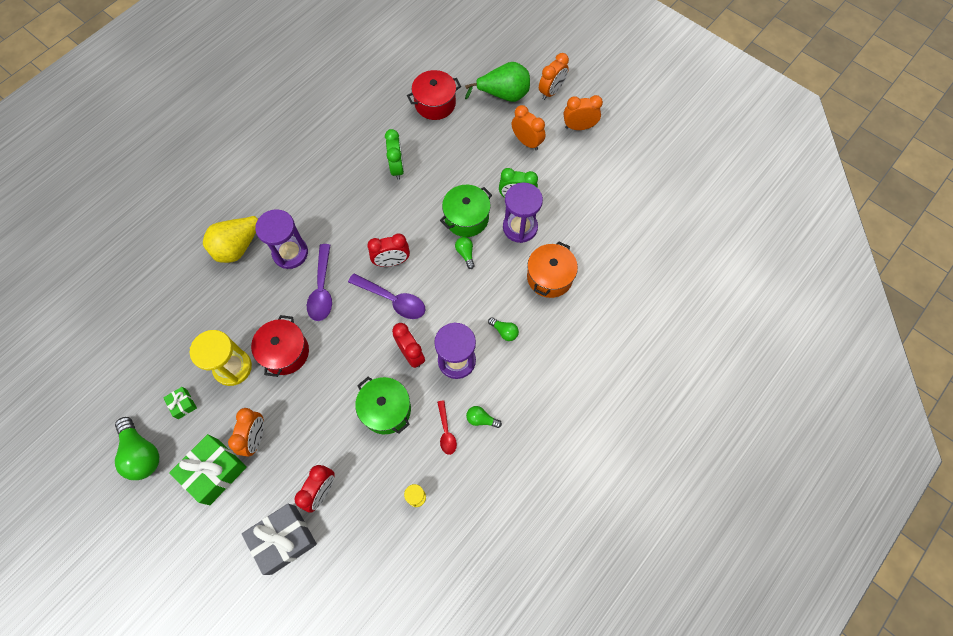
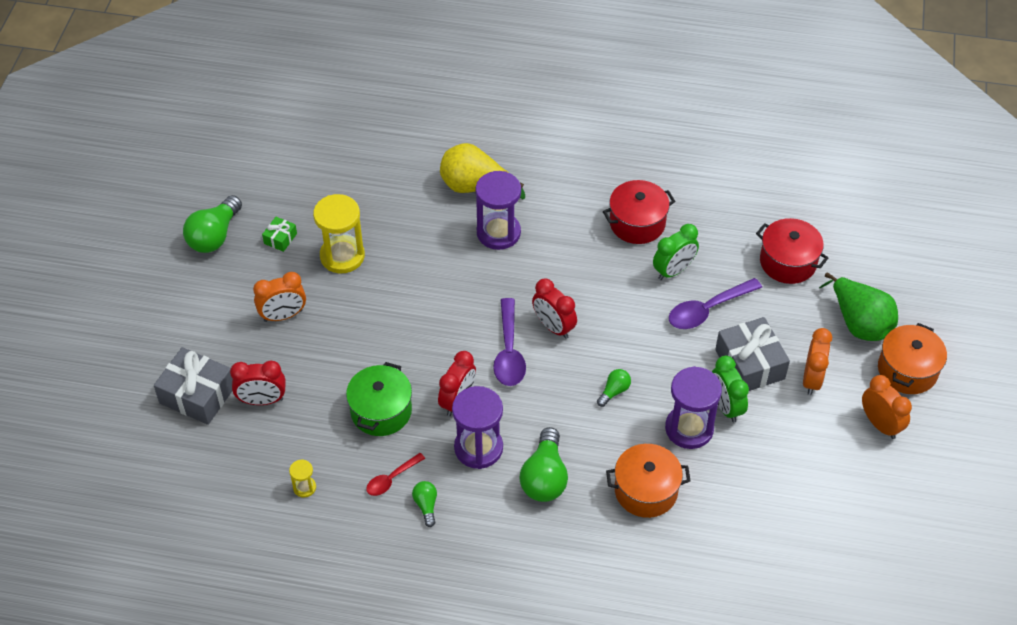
camera: 60 degrees right, 15 degrees down
green gift [169,434,247,505] -> none
red pot [251,315,309,377] -> red pot moved to [603,180,675,244]
purple spoon [307,244,332,321] -> purple spoon moved to [669,278,762,329]
green pot [440,185,492,237] -> none
green light bulb [488,317,519,341] -> green light bulb [520,427,568,502], size x1.94
orange clock [539,53,569,100] -> orange pot [878,323,947,394]
none -> grey gift [715,317,790,391]

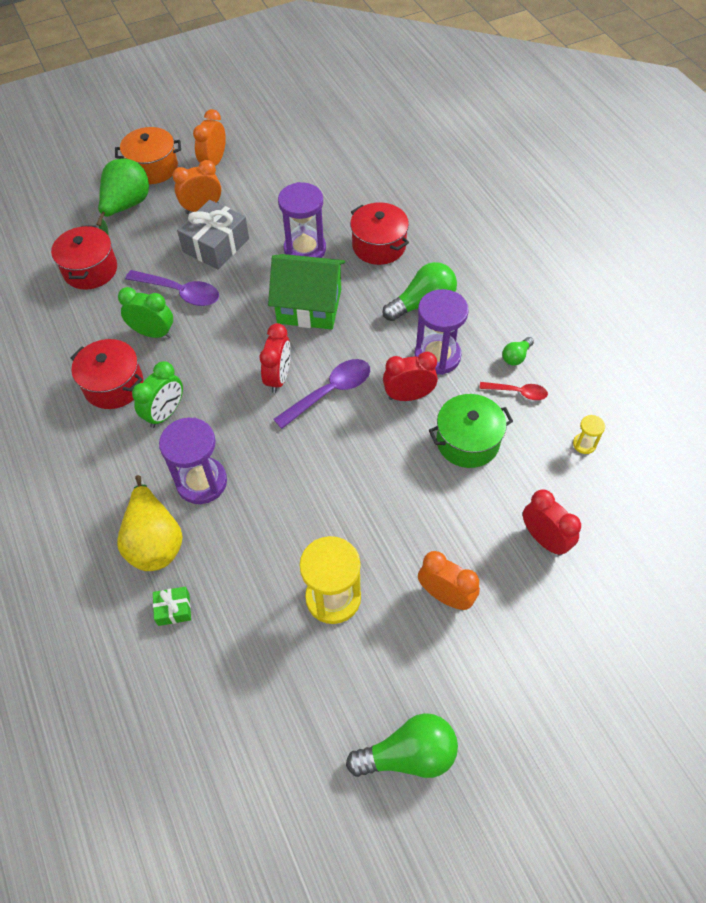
camera: 125 degrees left, 5 degrees up
grey gift [154,347,233,425] -> none
green gift [262,217,297,252] -> green gift moved to [153,587,191,626]
green light bulb [597,369,631,407] -> green house [268,254,345,330]
orange pot [606,444,691,518] -> red pot [350,202,409,265]
green clock [712,356,749,422] -> green clock moved to [132,361,183,428]

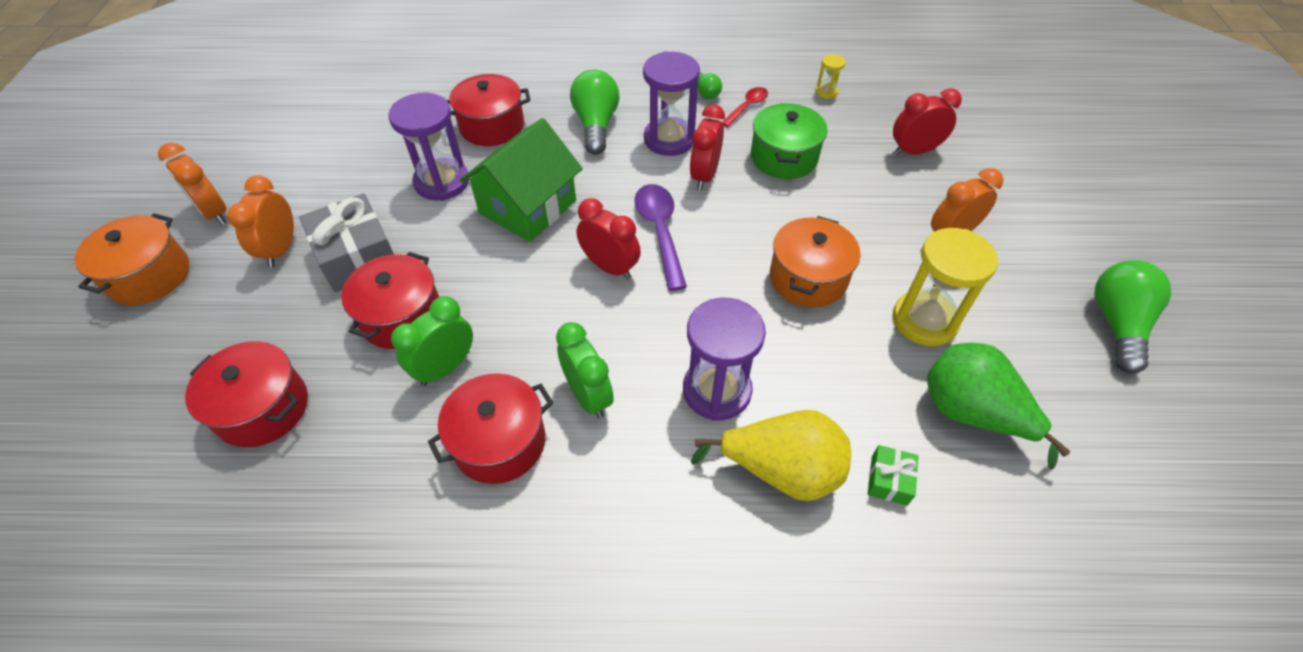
camera: 65 degrees left, 5 degrees down
green pear [96,158,149,235] -> green pear moved to [927,343,1070,470]
purple spoon [125,270,219,306] -> red pot [341,252,439,349]
none -> orange pot [770,216,860,308]

